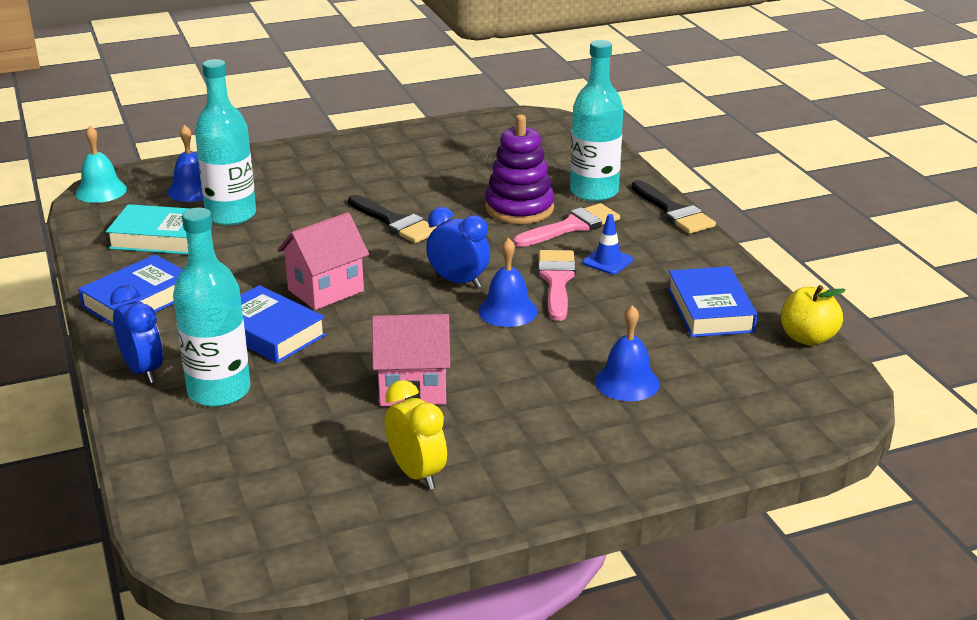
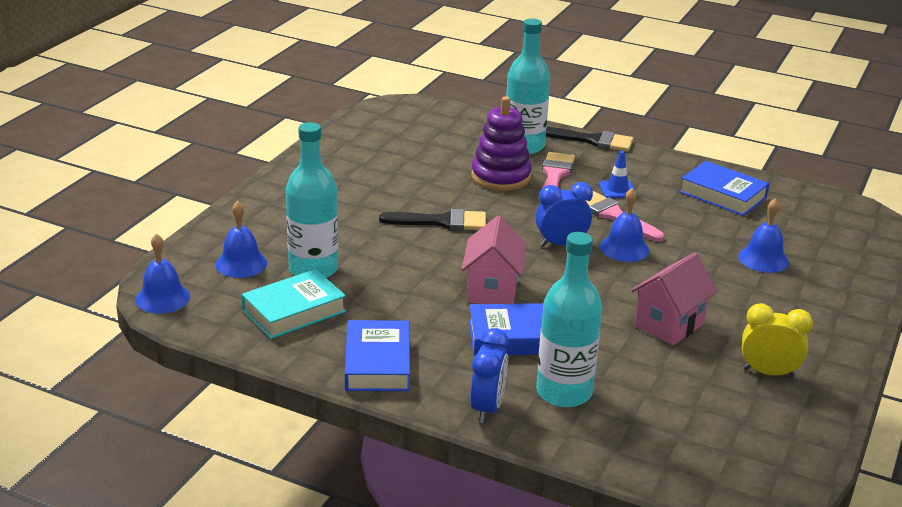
camera: 45 degrees left, 0 degrees up
turquoise bell [75,126,127,203] -> blue bell [135,234,190,314]
blue clock [110,285,163,383] -> blue clock turned 90 degrees clockwise [470,328,509,423]
yellow apple [781,285,846,346] -> none

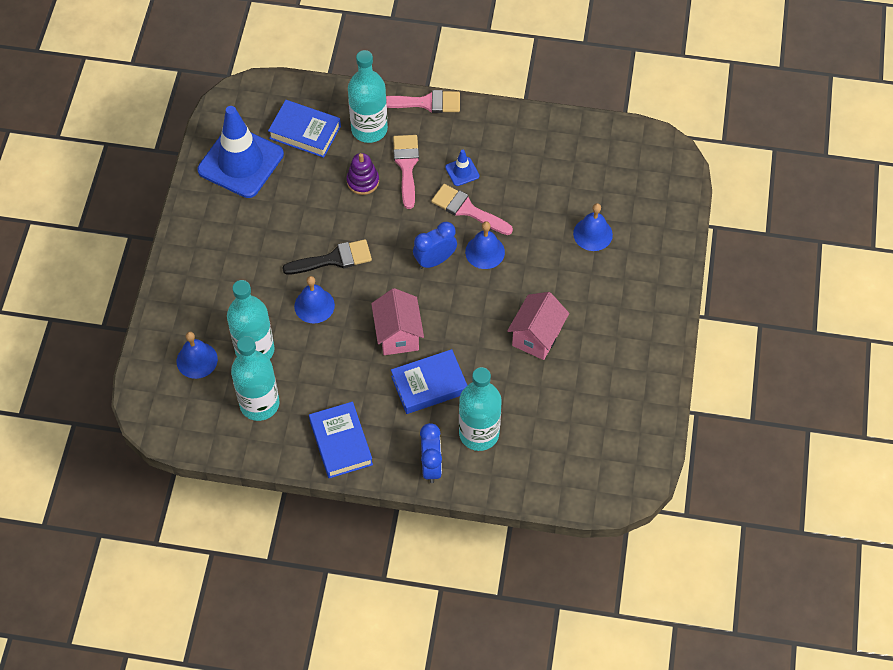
camera: 15 degrees left, 30 degrees up
blue bell [135,234,190,314] -> blue bell moved to [294,276,335,323]
turquoise book [242,269,346,339] -> turquoise bottle [231,336,279,421]
purple stacking toy [471,96,532,191] -> purple stacking toy [347,153,379,195], size x0.63
black brush [546,127,634,152] -> pink brush [386,90,460,113]
blue book [680,161,770,216] -> blue book moved to [268,100,341,158]
yellow clock [742,303,813,378] -> none
none -> blue traffic cone [197,106,284,198]

